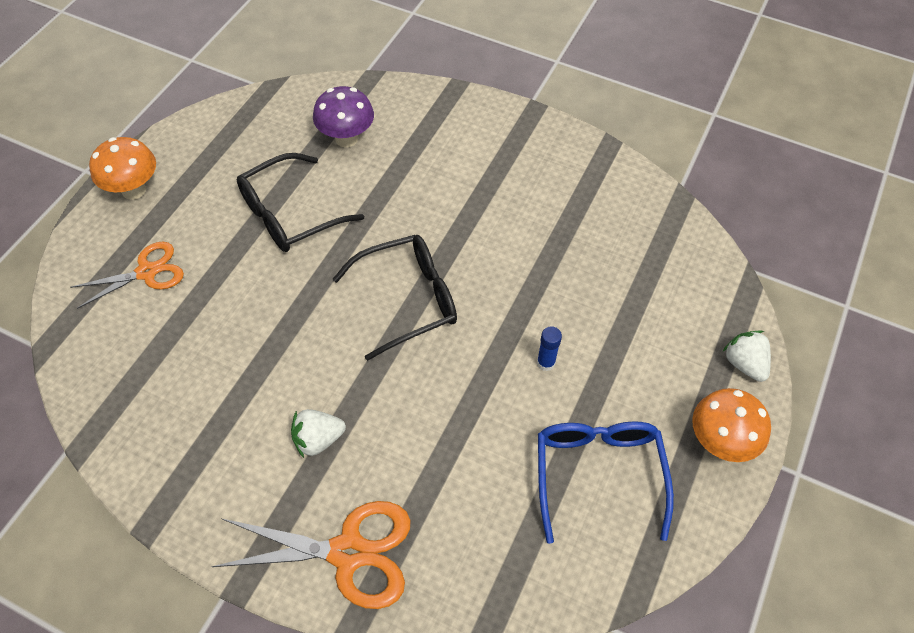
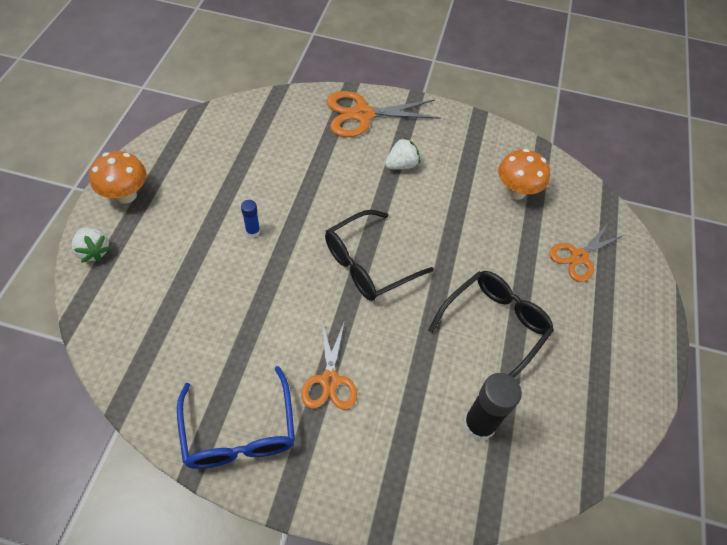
camera: 165 degrees right, 0 degrees up
orange mushroom [89,137,156,200] -> orange mushroom moved to [498,149,550,199]
purple mushroom [313,86,374,147] -> black glue stick [463,373,522,441]
blue glasses [538,421,674,544] -> blue glasses moved to [177,366,295,469]
none -> orange scissors [301,320,357,410]

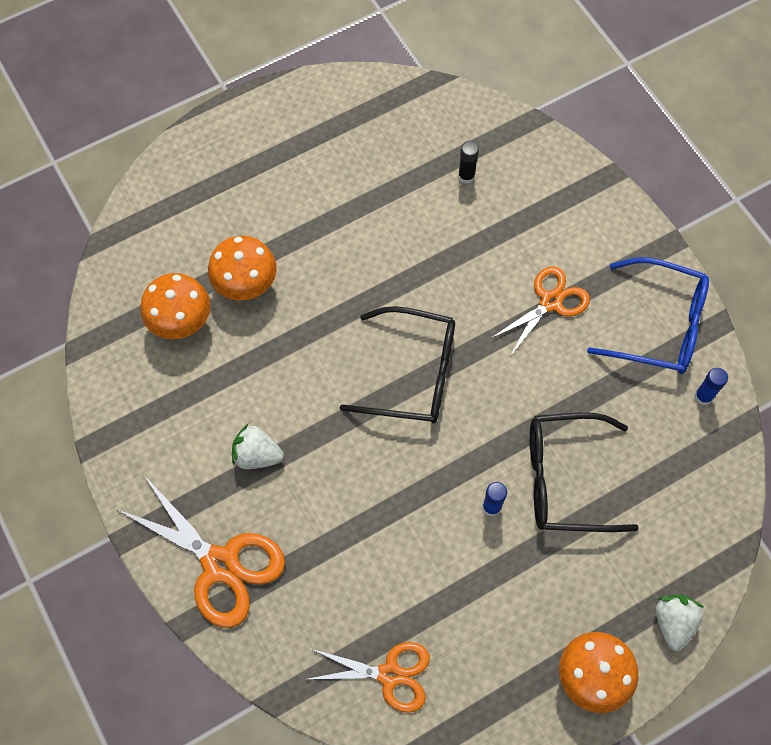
camera: 130 degrees left, 10 degrees up
blue glasses [177,366,295,469] -> blue glasses turned 75 degrees clockwise [587,257,709,374]
black glasses [428,271,554,378] -> black glasses moved to [530,412,639,532]
black glue stick [463,373,522,441] -> black glue stick [458,141,479,184], size x0.52
orange scissors [549,224,625,282] -> orange scissors moved to [308,642,430,713]
none -> orange mushroom [208,236,277,301]
none -> blue glue stick [694,368,728,405]

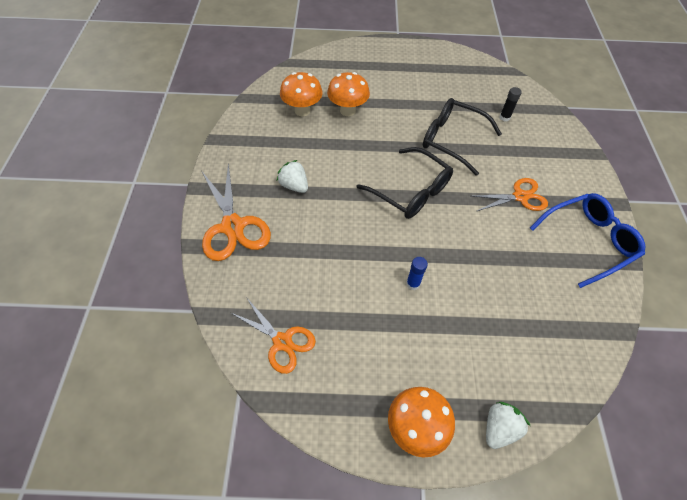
camera: 30 degrees right, 10 degrees down
black glasses [530,412,639,532] -> black glasses moved to [423,98,502,176]
blue glasses [587,257,709,374] -> blue glasses turned 75 degrees counterclockwise [530,193,646,288]
blue glue stick [694,368,728,405] -> none

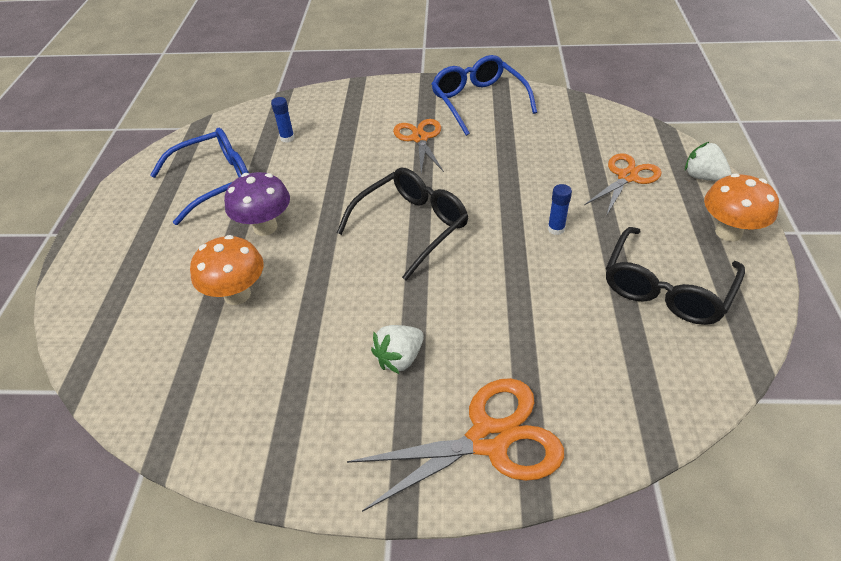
camera: 85 degrees left, 10 degrees down
orange scissors [231,297,316,374] -> orange scissors moved to [584,153,662,216]
orange mushroom [280,72,323,116] -> none
black glasses [423,98,502,176] -> black glasses moved to [606,227,745,325]
black glue stick [500,87,522,121] -> blue glue stick [271,97,295,143]
none -> blue glasses [150,128,249,225]
none -> purple mushroom [224,172,290,236]

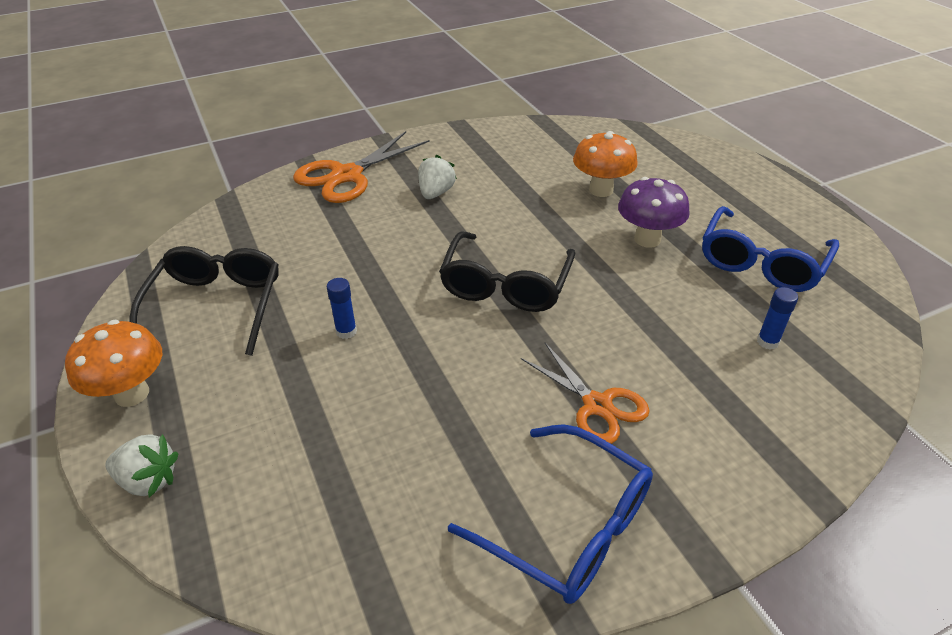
camera: 150 degrees right, 5 degrees down
orange scissors [584,153,662,216] -> none

